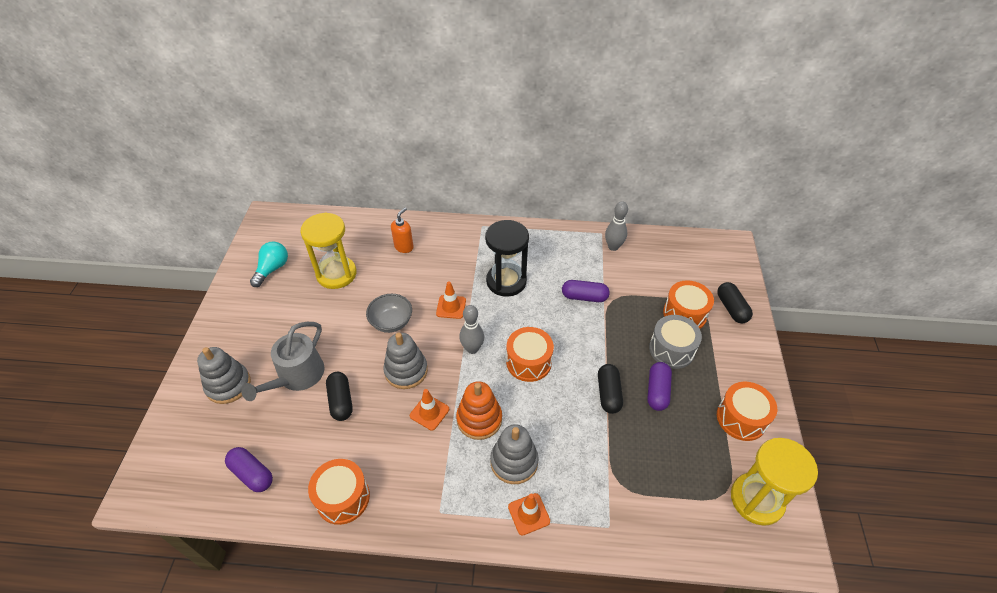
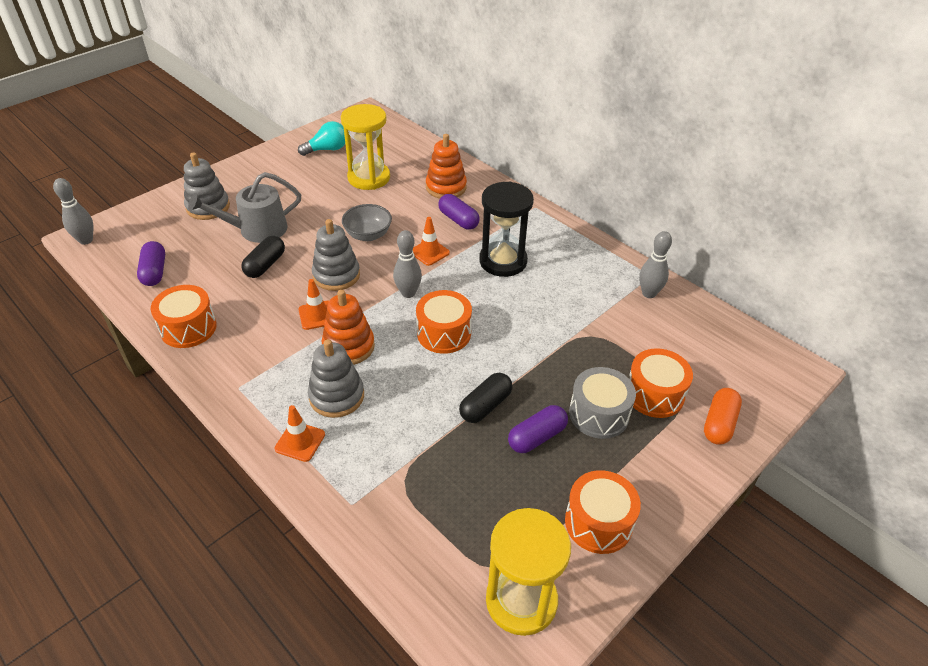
camera: 40 degrees right, 5 degrees down
orange soap dispenser [391,208,414,253] -> orange stacking toy [426,134,467,198]
purple capsule [562,280,610,302] -> purple capsule moved to [438,194,480,230]
black capsule [717,282,753,324] -> orange capsule [704,388,742,445]
none -> grey bowling pin [53,178,93,245]

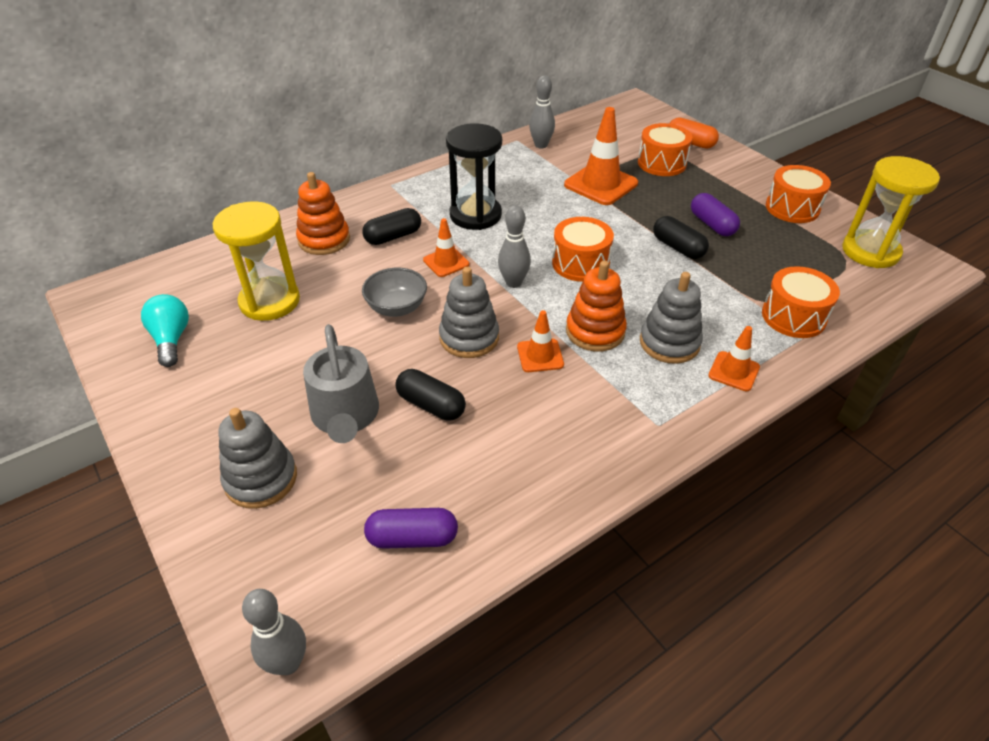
camera: 80 degrees left, 0 degrees up
orange drum [151,285,217,348] -> orange drum moved to [762,266,840,338]
purple capsule [438,194,480,230] -> black capsule [362,208,421,245]
grey drum [569,367,636,439] -> none
none -> orange traffic cone [564,107,638,205]

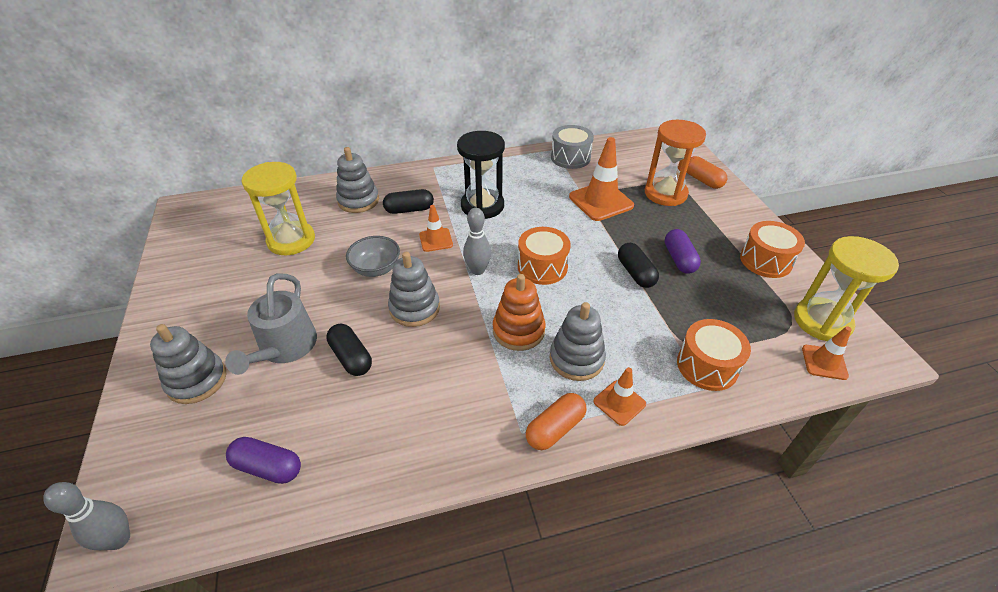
camera: 20 degrees right, 0 degrees up
turquoise light bulb [141,294,189,367] -> none
orange stacking toy [296,172,350,255] -> grey stacking toy [336,147,379,213]
orange traffic cone [517,310,564,372] -> orange traffic cone moved to [802,326,852,380]
grey bowling pin [529,76,555,148] -> grey drum [551,125,594,169]
orange drum [638,123,692,176] -> orange hourglass [645,120,706,206]
none -> orange capsule [526,393,586,450]

